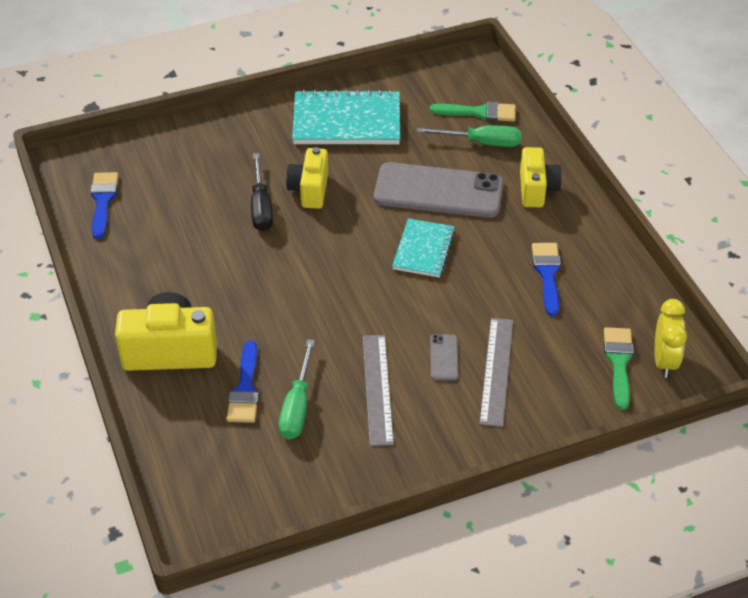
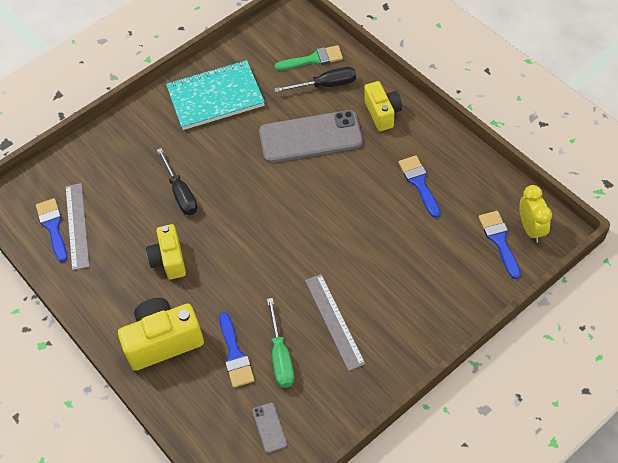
camera: 15 degrees left, 10 degrees up
yellow camera [286,147,328,209] -> yellow camera moved to [146,224,186,280]
turquoise notebook [392,218,455,278] -> none
green screwdriver [417,125,522,147] -> black screwdriver [274,67,356,92]
grey phone [430,334,458,380] -> grey phone moved to [252,403,287,453]
grey ruler [479,318,513,427] -> grey ruler moved to [65,183,90,270]
green brush [604,327,634,410] -> blue brush [479,211,521,279]

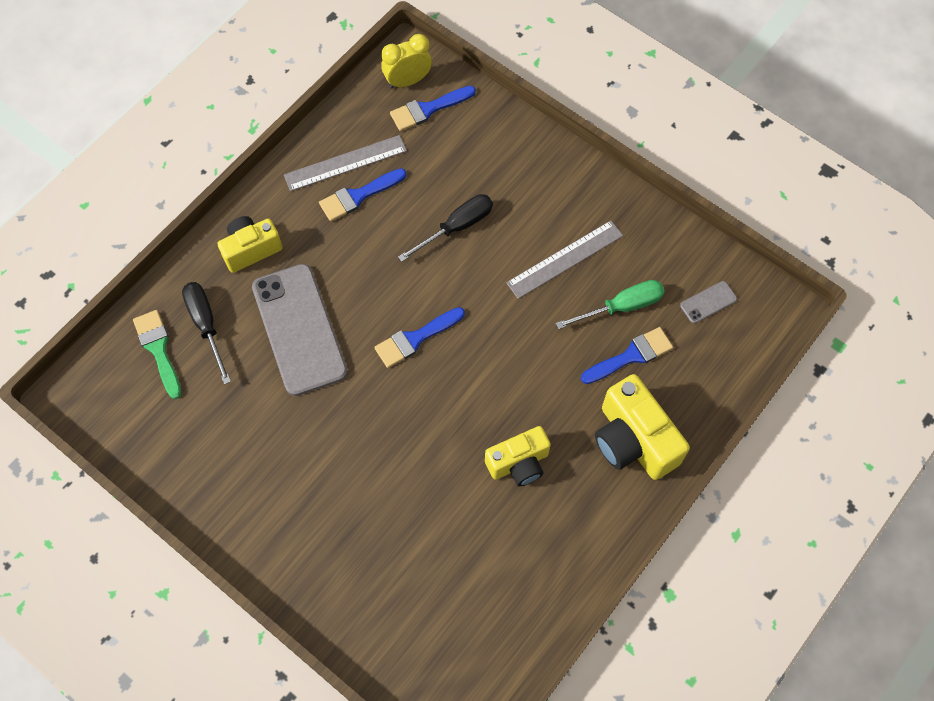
camera: 105 degrees left, 10 degrees up
blue brush [36,198,67,262] -> blue brush moved to [374,307,465,368]
grey ruler [65,183,90,270] -> grey ruler moved to [284,135,407,191]
black screwdriver [157,148,197,215] -> black screwdriver moved to [398,194,493,262]
turquoise notebook [166,60,265,130] -> none

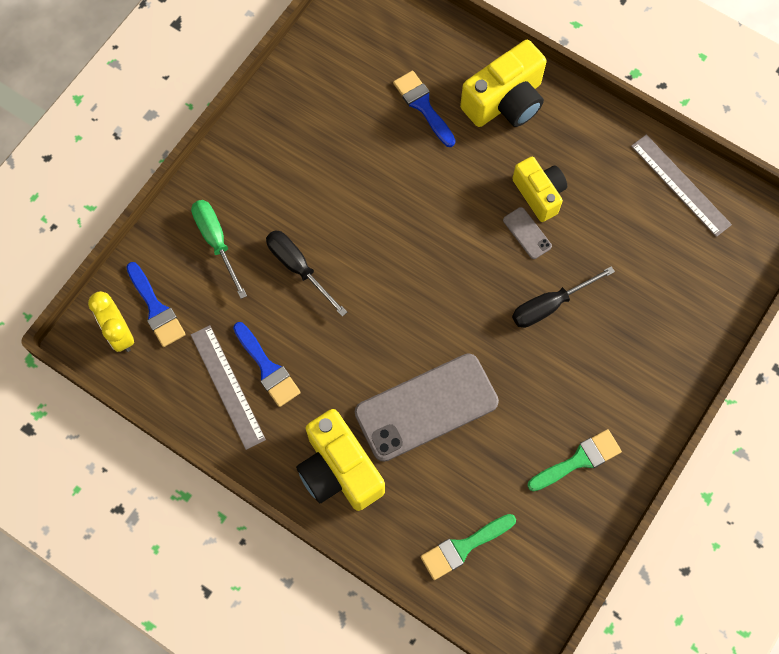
camera: 95 degrees left, 5 degrees up
black screwdriver [182,282,231,384] -> black screwdriver moved to [512,266,615,328]
yellow camera [218,216,283,273] -> yellow camera [296,409,385,511], size x1.51
blue brush [374,307,465,368] -> none
grey ruler [506,221,623,299] -> grey ruler moved to [631,134,732,237]
green screwdriver [556,280,665,329] -> green screwdriver moved to [191,200,247,299]
grey phone [680,281,737,324] -> grey phone moved to [503,207,552,259]
none -> green brush [527,429,622,492]

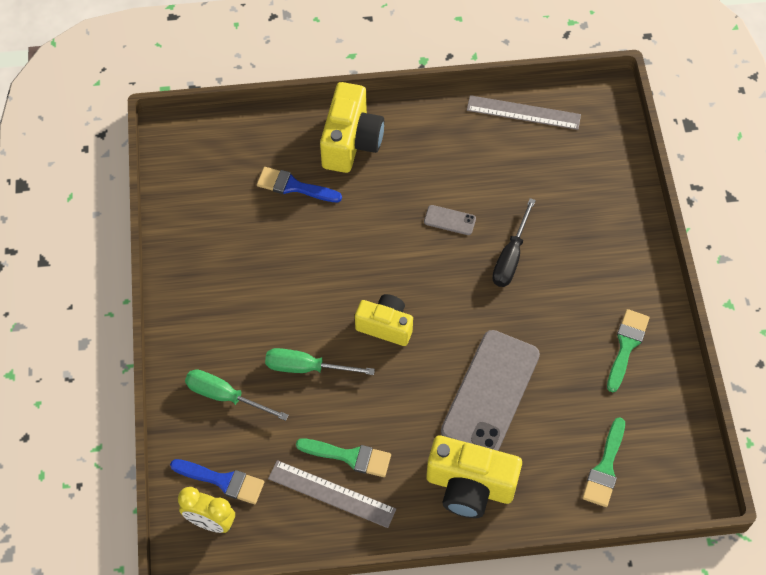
camera: 40 degrees left, 10 degrees down
blue brush [233,322,301,407] -> green brush [296,439,391,477]
black screwdriver [266,230,347,317] -> green screwdriver [265,348,375,375]
yellow camera [512,157,567,222] -> yellow camera moved to [355,294,413,346]

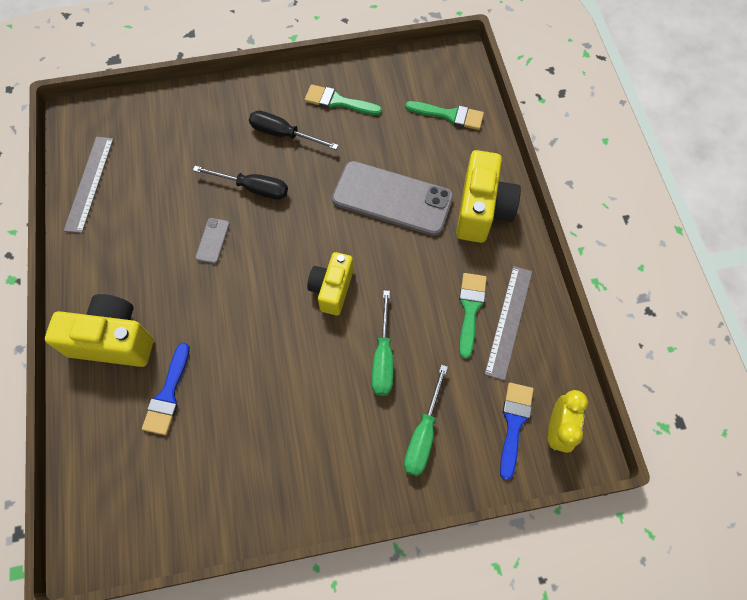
camera: 95 degrees left, 5 degrees up
none -> black screwdriver [249,110,339,150]

